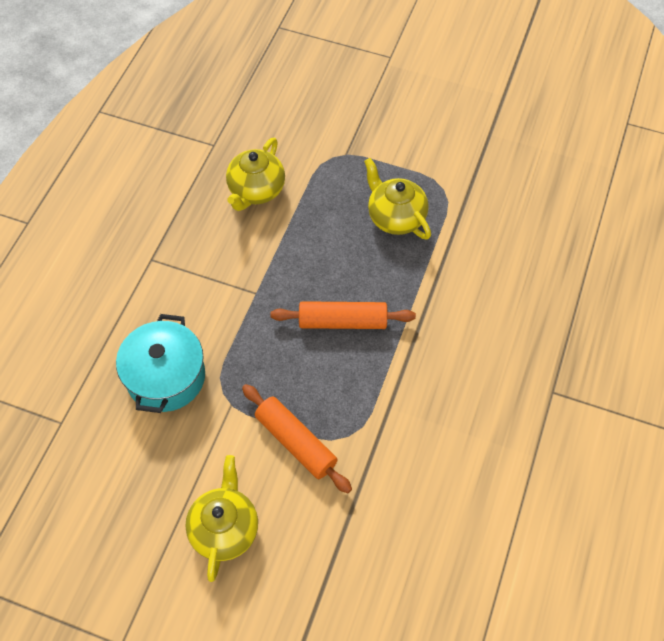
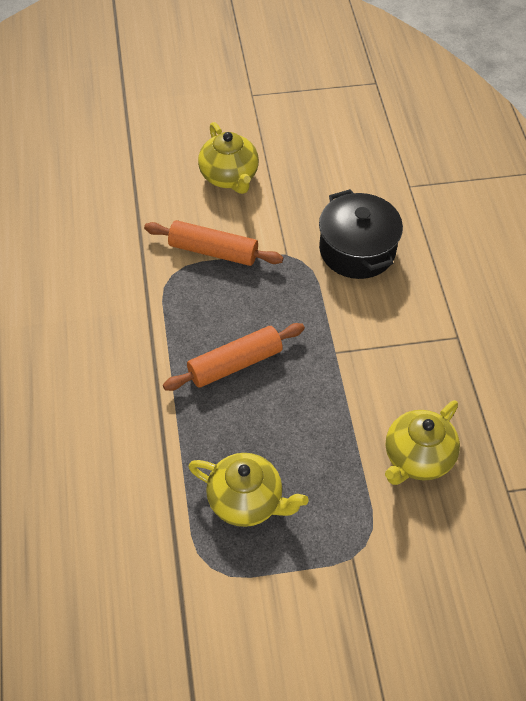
camera: 150 degrees right, 5 degrees down
turquoise pot [116,314,205,413] -> black pot [319,189,403,279]
yellow teapot [226,138,285,211] -> yellow teapot turned 135 degrees counterclockwise [385,400,460,485]

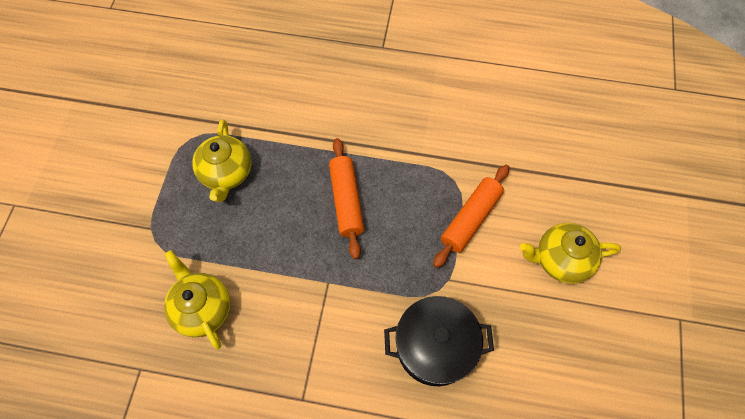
camera: 110 degrees right, 10 degrees up
yellow teapot [188,453,308,527] -> yellow teapot turned 45 degrees counterclockwise [192,119,252,202]

